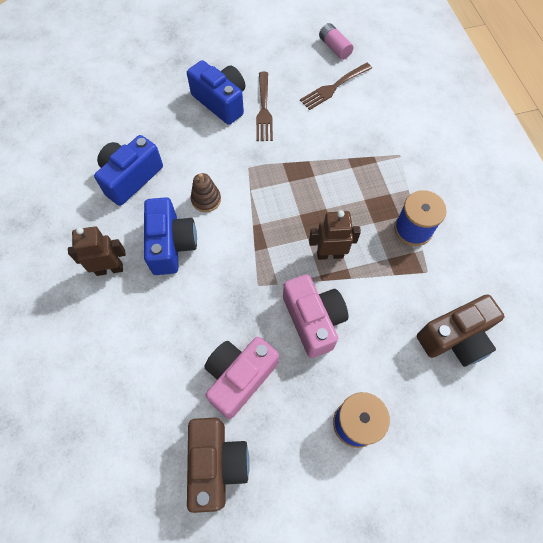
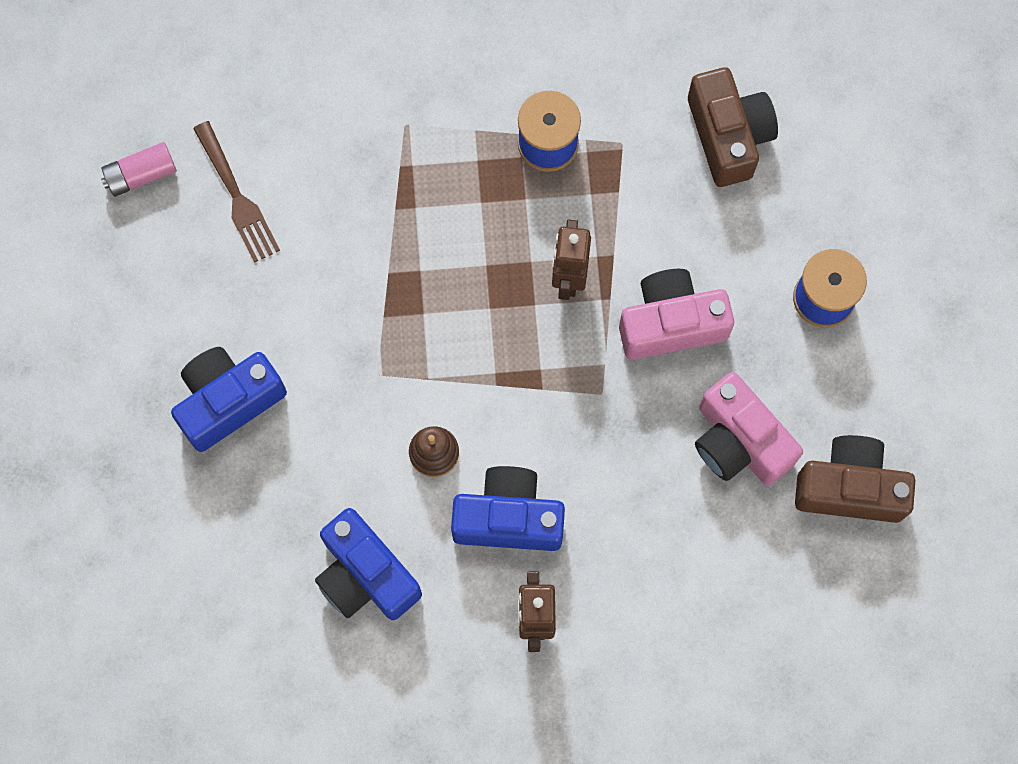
camera: 80 degrees left, 10 degrees up
brown fork [256,72,273,141] -> none

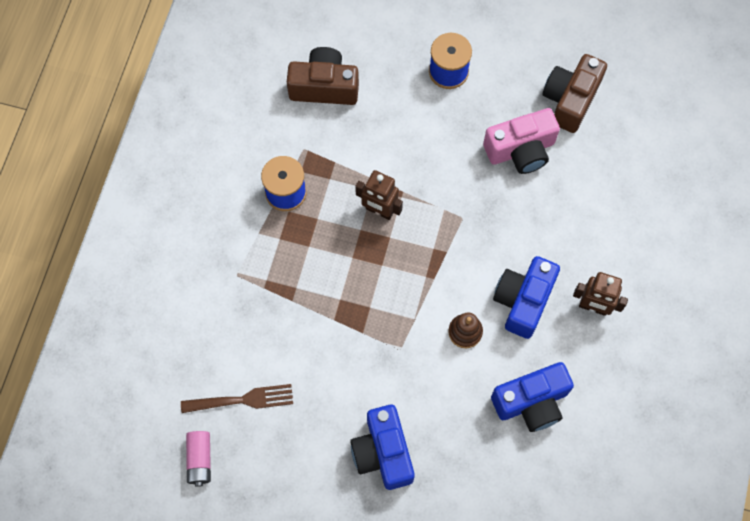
camera: 70 degrees left, 5 degrees down
pink camera [619,269,734,360] -> none

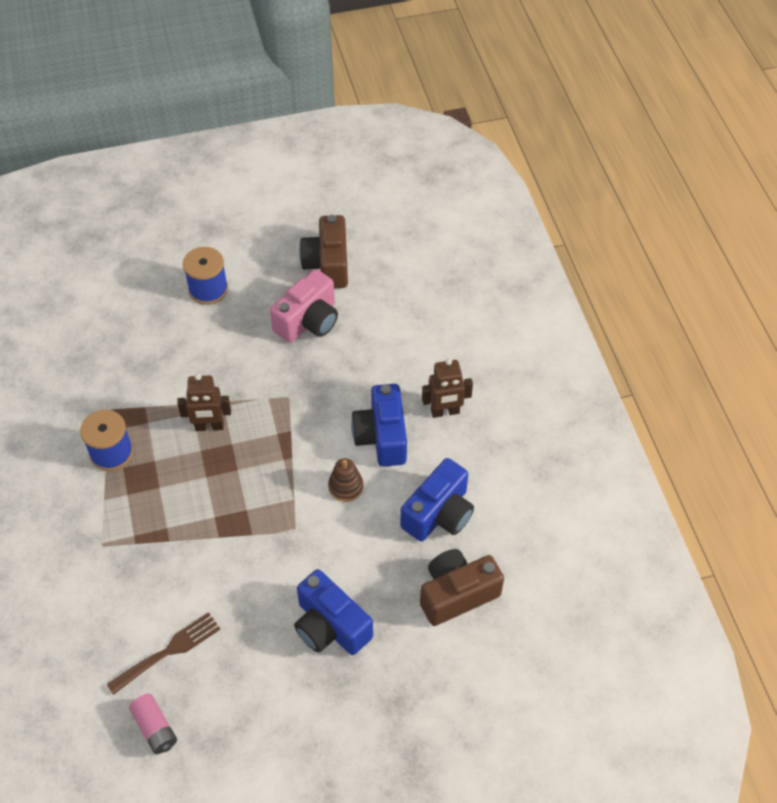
camera: 30 degrees left, 15 degrees down
brown camera [287,47,359,105] -> brown camera moved to [420,549,504,626]

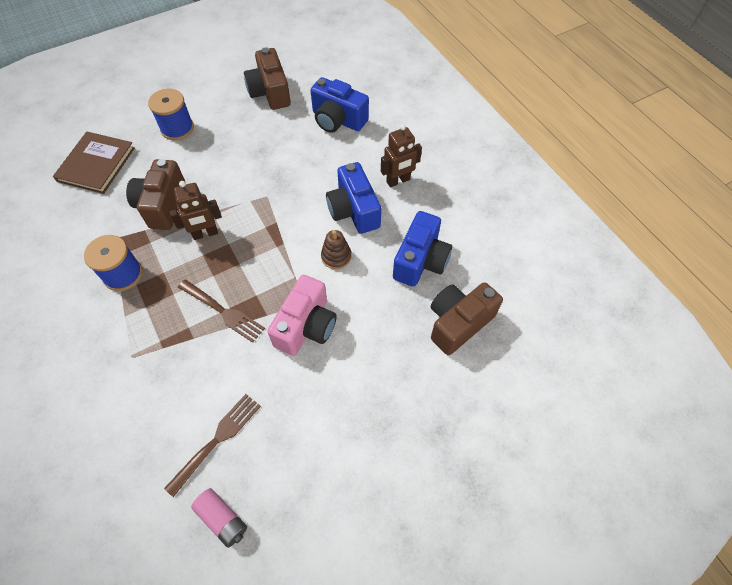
camera: 15 degrees left, 5 degrees up
pink camera [270,269,338,343] -> pink camera moved to [267,275,337,356]
blue camera [294,569,373,655] -> blue camera moved to [310,77,369,133]
none -> brown book [53,132,135,194]
none -> brown camera [126,159,186,230]
none -> brown fork [178,279,265,343]

